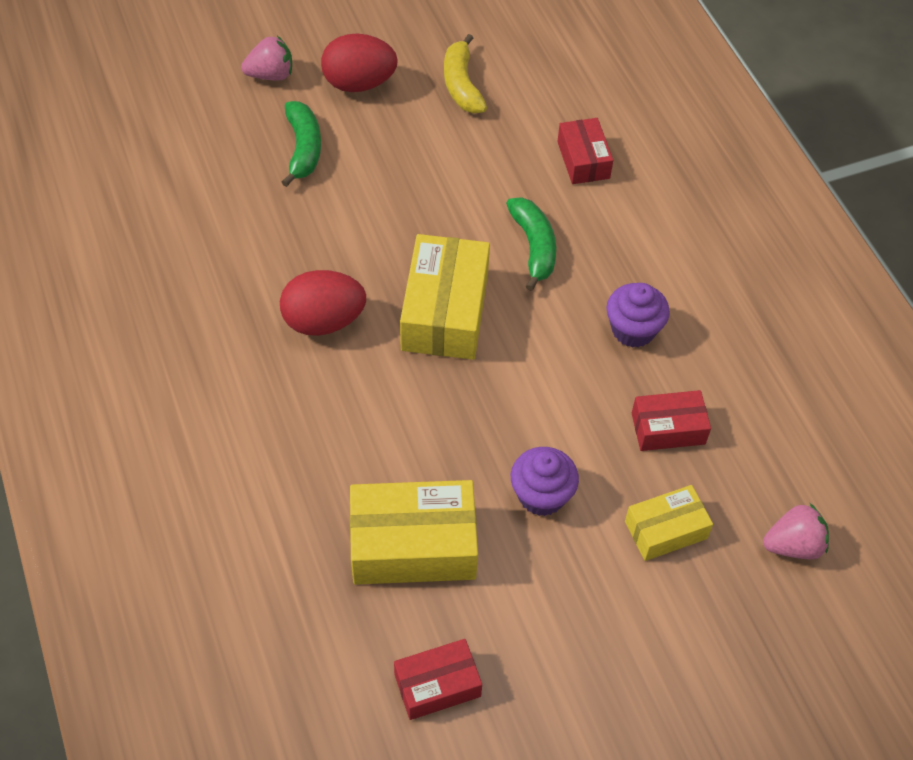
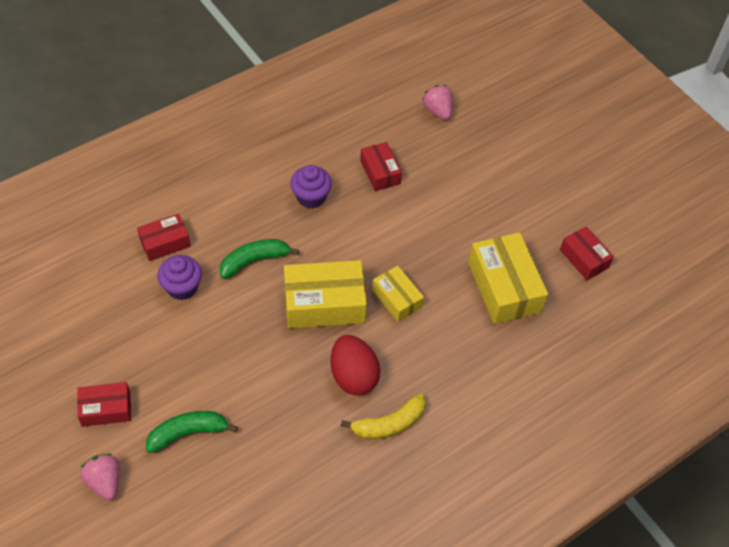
camera: 105 degrees left, 0 degrees up
red egg [321,34,398,92] -> red box [77,382,131,427]
yellow banana [444,34,487,113] -> yellow banana moved to [341,394,426,439]
purple cupcake [511,447,579,516] -> purple cupcake moved to [157,255,202,300]
yellow box [625,485,713,561] -> yellow box moved to [372,266,424,322]

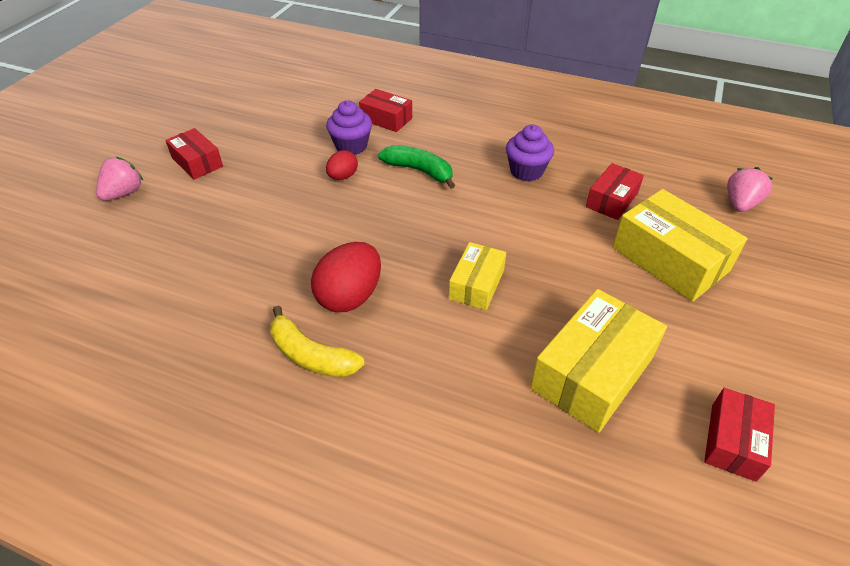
camera: 60 degrees right, 10 degrees down
green banana [146,411,238,453] -> none
yellow box [284,260,367,328] -> yellow box moved to [612,189,748,302]
none -> red egg [326,150,358,180]

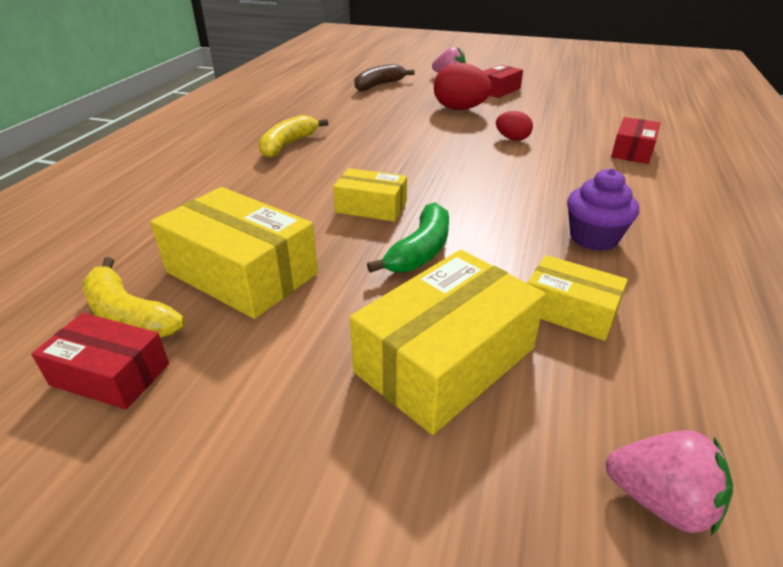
camera: 85 degrees right, 10 degrees down
red egg [311,242,381,312] -> red egg moved to [434,63,492,110]
purple cupcake [326,100,372,155] -> none
green banana [378,145,455,189] -> green banana moved to [367,202,449,273]
red box [586,163,644,220] -> yellow box [527,255,628,341]
none -> yellow banana [82,257,185,338]
none -> brown banana [354,64,415,91]

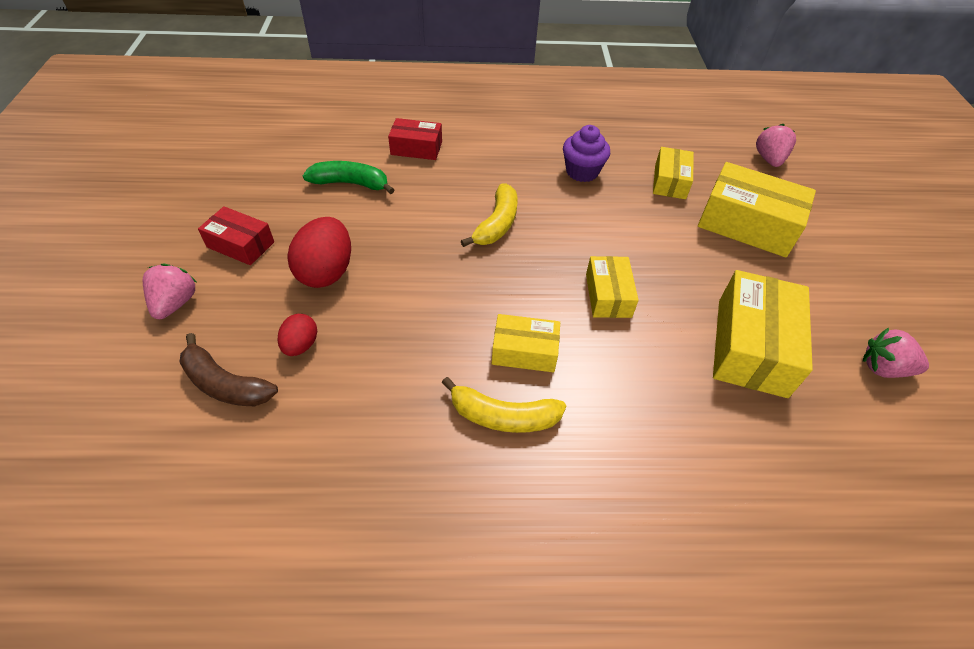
camera: 110 degrees left, 15 degrees up
red box [31,313,169,410] -> pink strawberry [863,327,929,378]
yellow banana [82,257,185,338] -> yellow banana moved to [461,184,517,247]
green banana [367,202,449,273] -> green banana moved to [303,161,394,194]
red egg [496,111,533,141] -> red egg moved to [277,314,317,356]
none -> yellow box [492,314,560,372]

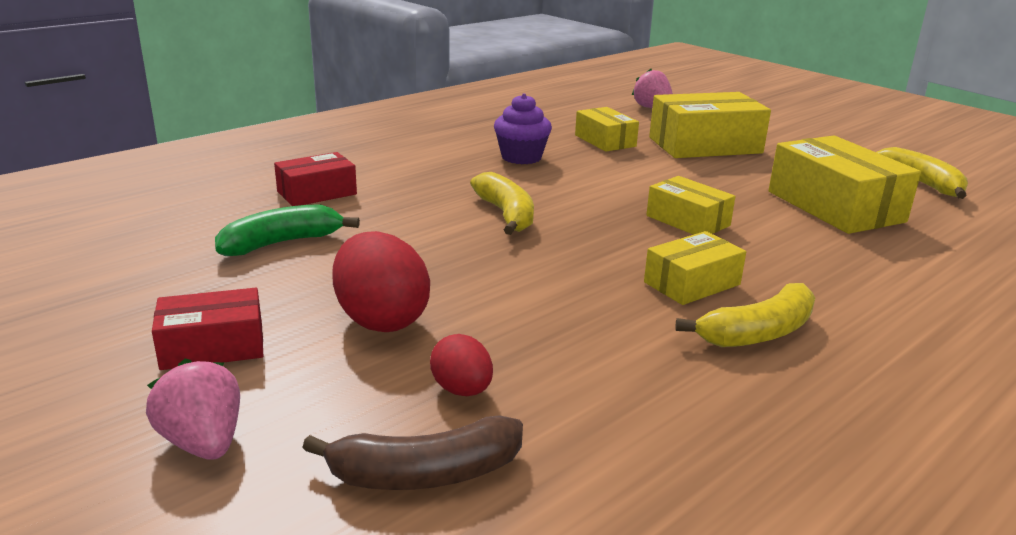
camera: 40 degrees left, 25 degrees down
pink strawberry [863,327,929,378] -> yellow banana [876,147,968,199]

